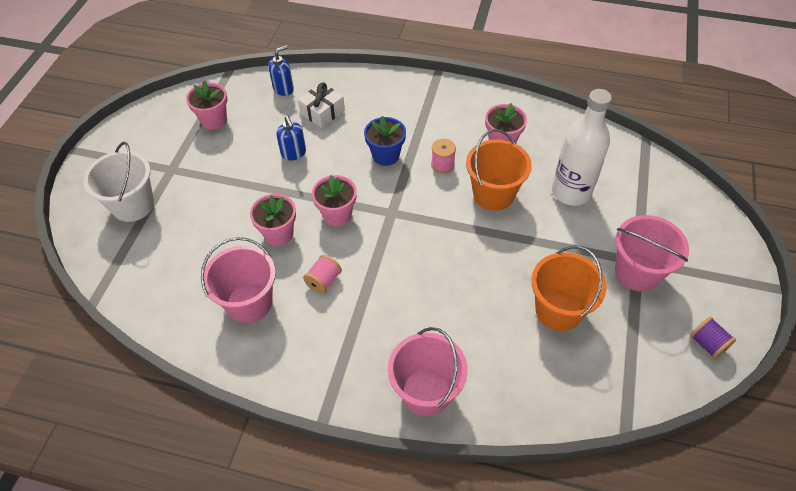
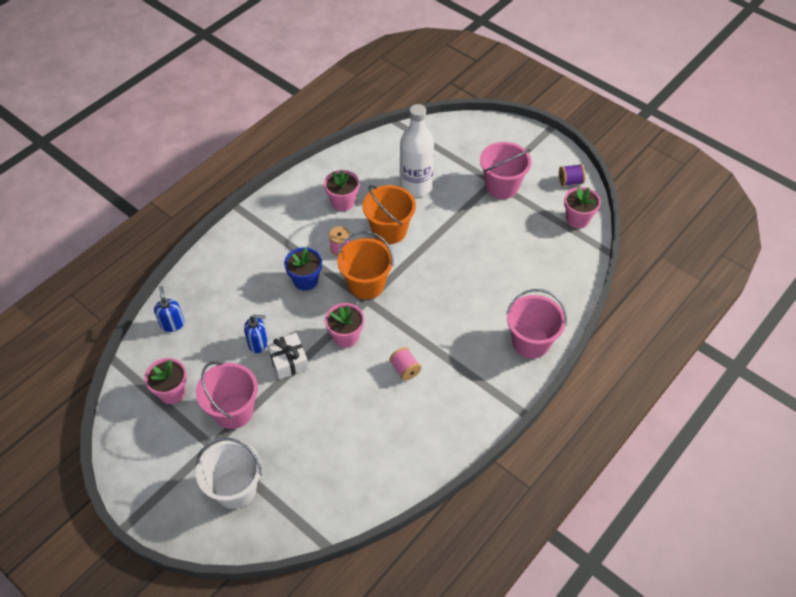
camera: 65 degrees left, 0 degrees up
pink bucket [201,237,276,323] -> pink bucket moved to [196,362,258,429]
pink flower pot [250,194,296,246] -> pink flower pot moved to [564,187,601,229]
white gift [298,82,345,128] -> white gift moved to [267,333,309,380]
orange bucket [531,246,607,331] -> orange bucket moved to [338,231,394,299]

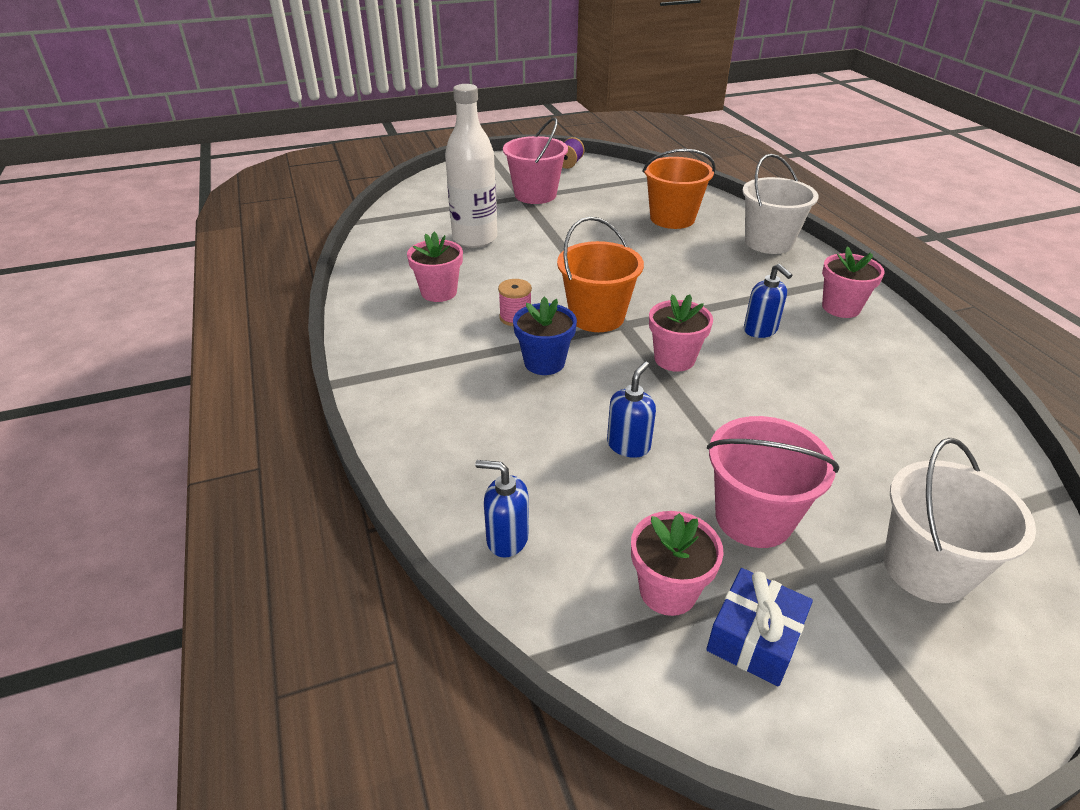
camera: 60 degrees left, 15 degrees down
white gift [267,333,309,380] -> none
orange bucket [363,185,416,244] -> orange bucket moved to [643,149,716,229]
pink spool [389,347,422,380] -> blue soap dispenser [744,264,792,338]
pink bucket [506,289,567,358] -> white bucket [742,154,819,254]
pink flower pot [564,187,601,229] -> pink flower pot moved to [822,246,885,318]
none -> blue gift [706,568,813,686]

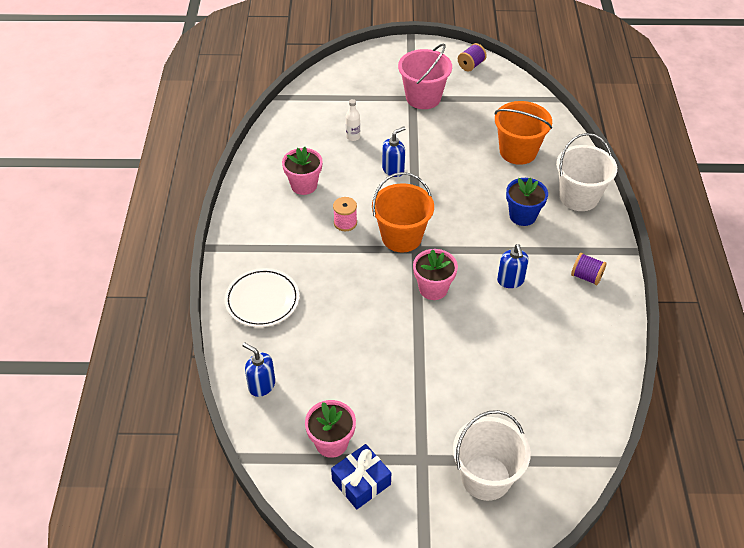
camera: 20 degrees right, 10 degrees up
white bottle [445,84,497,248] -> white bottle [346,99,360,141], size x0.40
blue flower pot [513,296,577,375] -> blue flower pot moved to [506,177,548,226]
blue soap dispenser [607,362,656,458] -> blue soap dispenser moved to [382,126,406,177]
pink bucket [707,416,840,548] -> none
pink flower pot [822,246,885,318] -> purple spool [571,253,607,285]
none -> white plate [224,268,299,327]

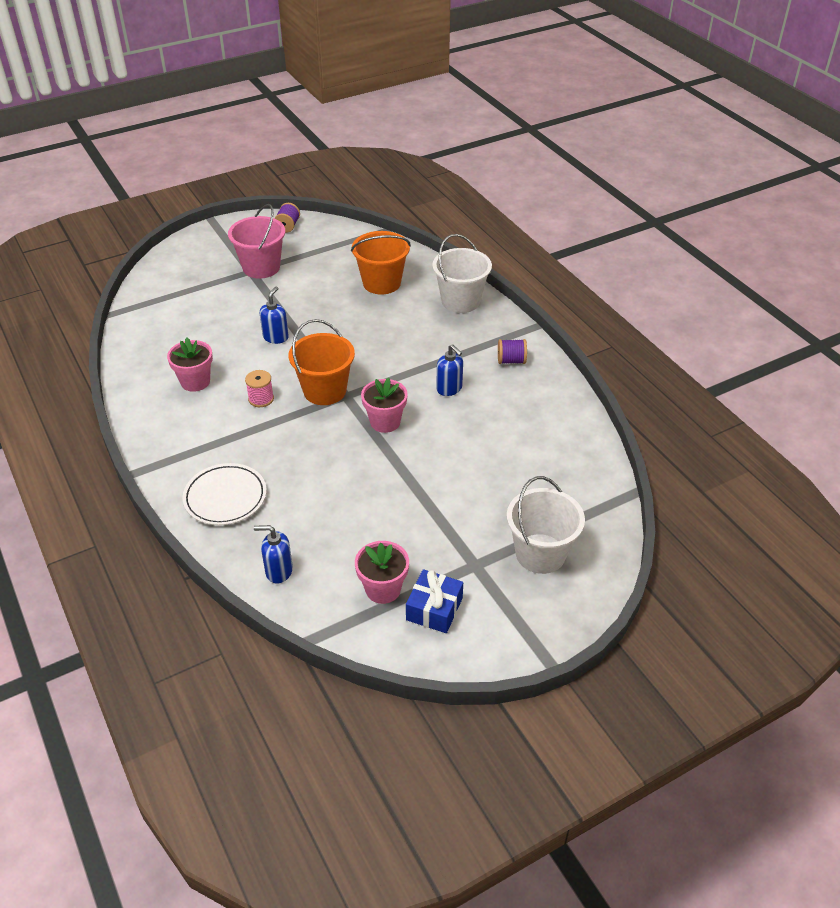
camera: 30 degrees left, 5 degrees down
white bottle [346,99,360,141] -> none
blue flower pot [506,177,548,226] -> none

